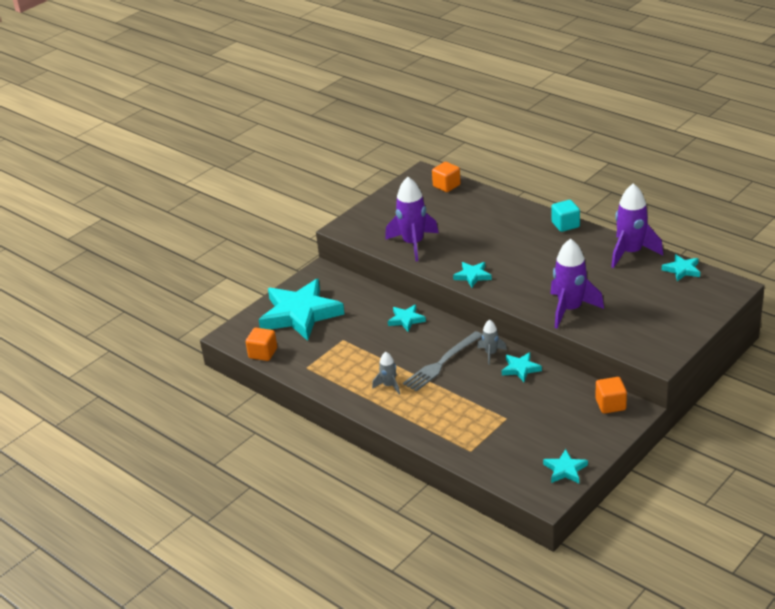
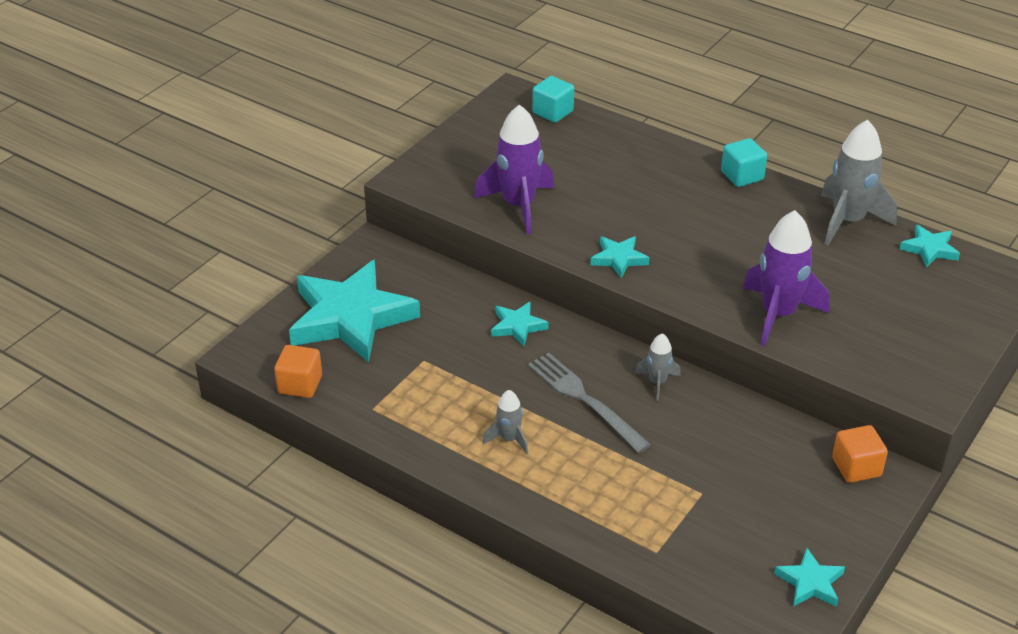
camera: 10 degrees left, 5 degrees up
grey fork [403,331,482,392] -> grey fork turned 105 degrees clockwise [528,353,651,453]
orange cube [432,162,461,192] -> turquoise cube [532,76,574,123]
turquoise star [502,352,542,382] -> none
purple rocket [611,183,663,268] -> grey rocket [821,120,897,246]

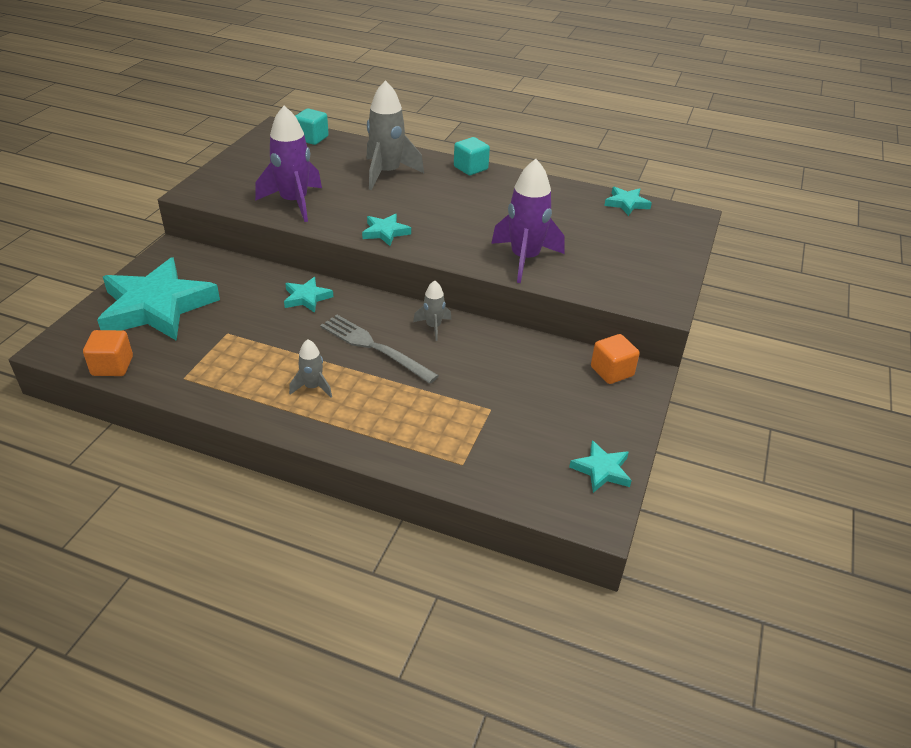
camera: 15 degrees left, 0 degrees up
grey rocket [821,120,897,246] -> grey rocket moved to [366,80,424,190]

